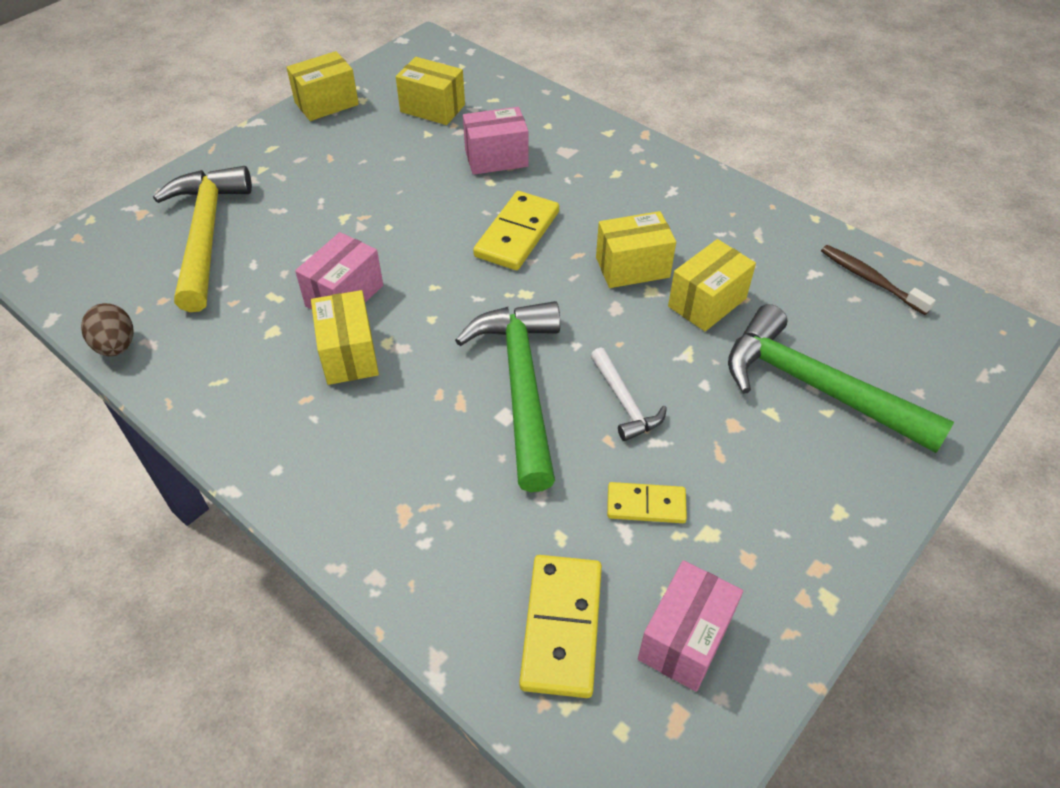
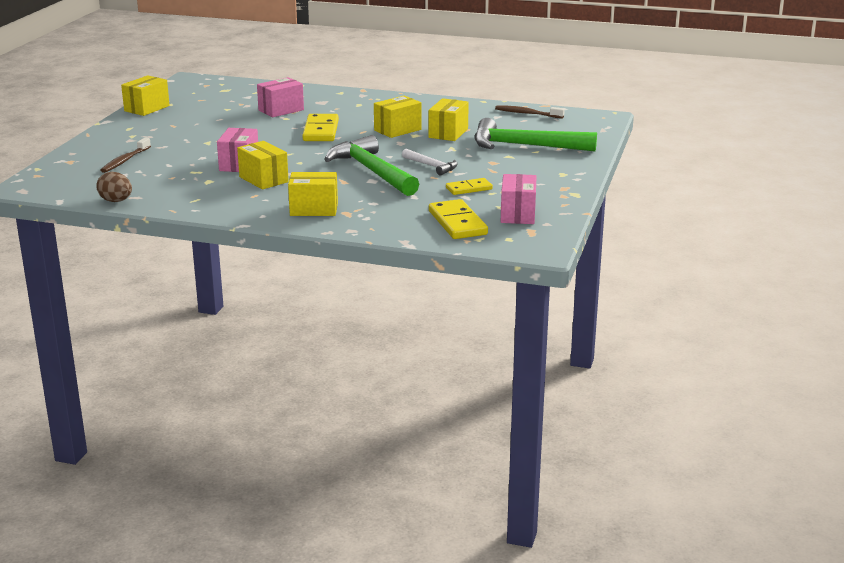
camera: 25 degrees left, 25 degrees down
yellow hammer [153,166,252,312] -> brown toothbrush [101,138,151,173]
yellow box [396,57,465,125] -> yellow box moved to [288,172,338,216]

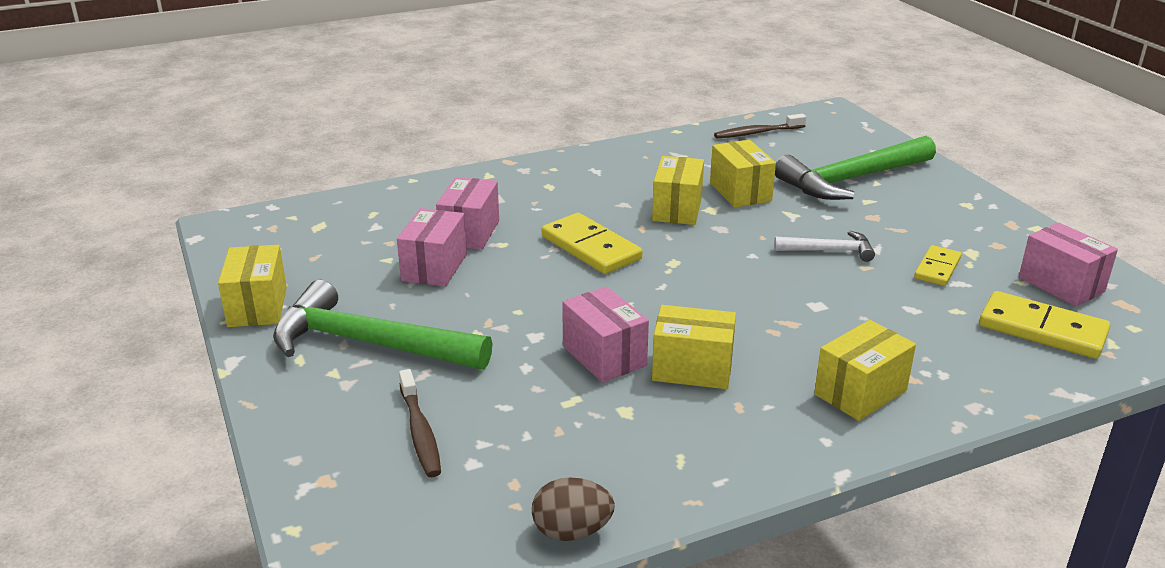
camera: 40 degrees left, 5 degrees up
green hammer [324,135,419,196] -> green hammer moved to [273,280,493,370]
none -> pink box [397,208,467,286]

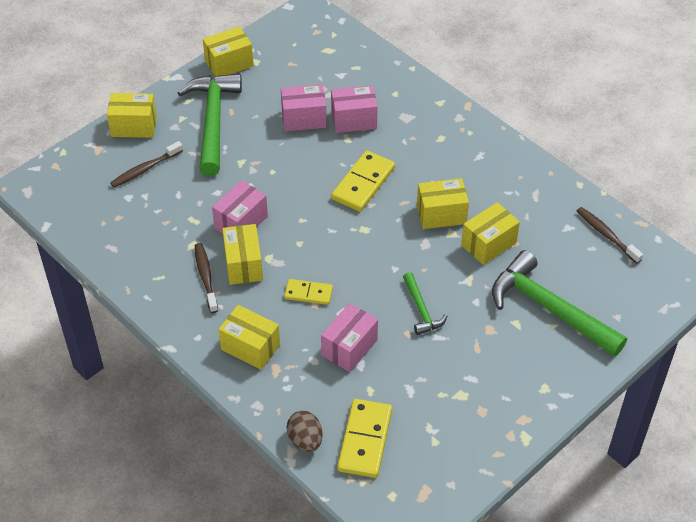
camera: 70 degrees right, 20 degrees up
brown egg [532,477,615,541] -> brown egg moved to [287,411,323,452]
white hammer [774,231,875,262] -> green hammer [403,272,448,335]
yellow domino [914,245,962,286] -> yellow domino moved to [284,279,333,305]
pink box [1019,222,1118,306] -> pink box moved to [321,303,378,372]
none -> yellow box [107,93,157,138]
none -> brown toothbrush [195,243,218,313]

